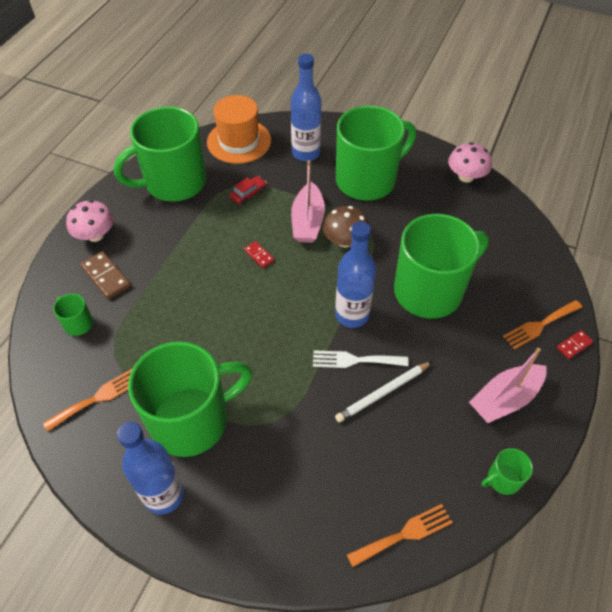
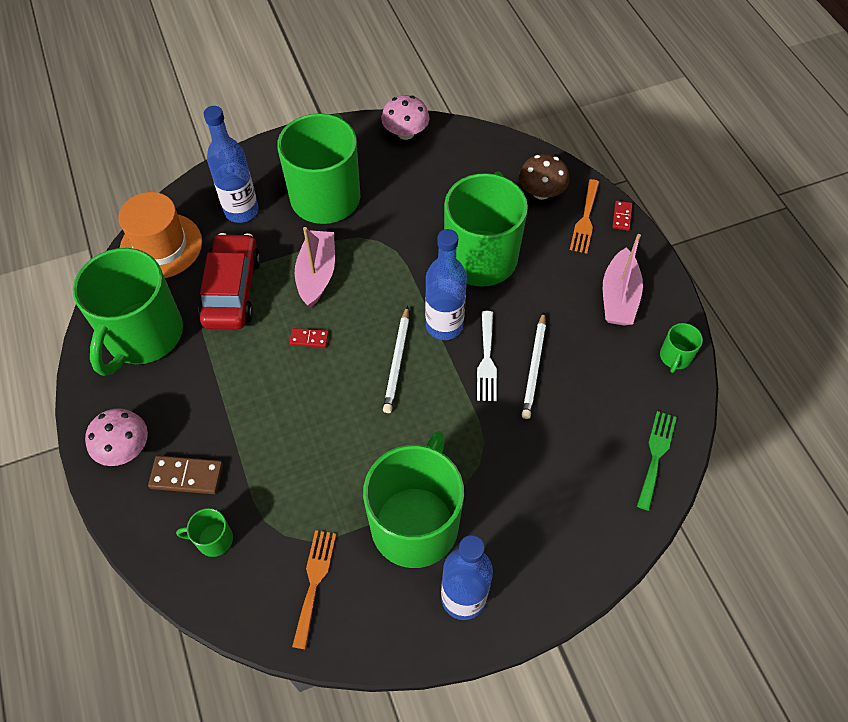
camera: 45 degrees left, 5 degrees up
red car [230,176,267,205] -> red car [198,233,261,329], size x2.27
pink boat [291,160,325,243] -> pink boat turned 135 degrees counterclockwise [295,227,335,307]
white fork [313,350,409,368] -> white fork turned 45 degrees counterclockwise [477,311,497,401]
brown mushroom [323,206,369,247] -> brown mushroom moved to [519,154,570,200]
orange fork [347,504,453,567] -> green fork [637,411,677,511]
none -> white pencil [383,306,409,413]

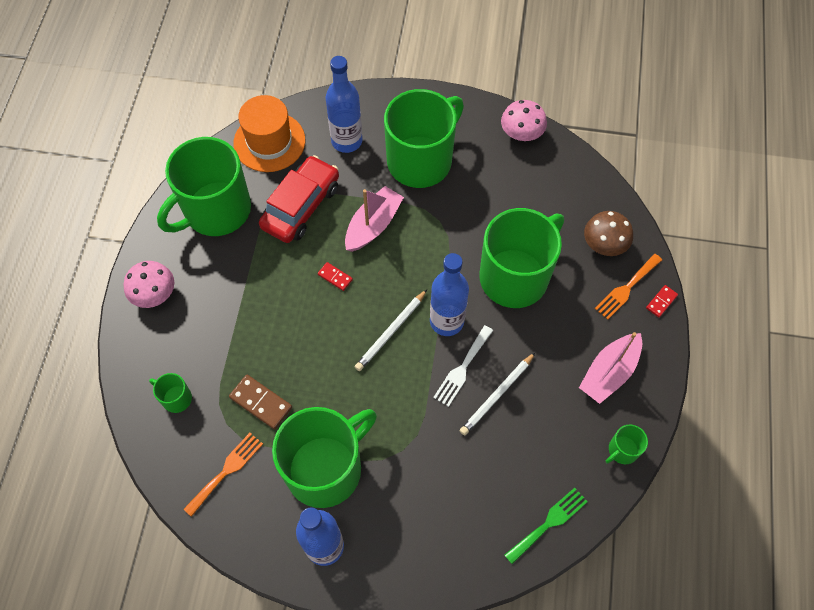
camera: 30 degrees right, 5 degrees up
brown domino [148,456,223,494] -> brown domino moved to [229,375,292,429]

